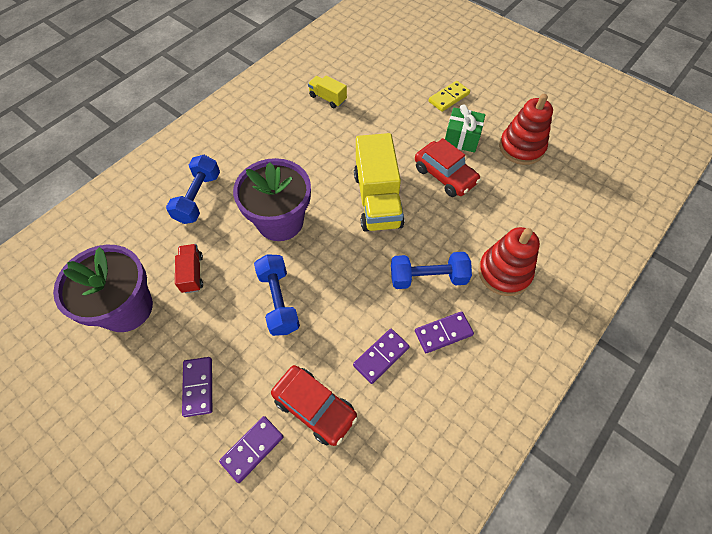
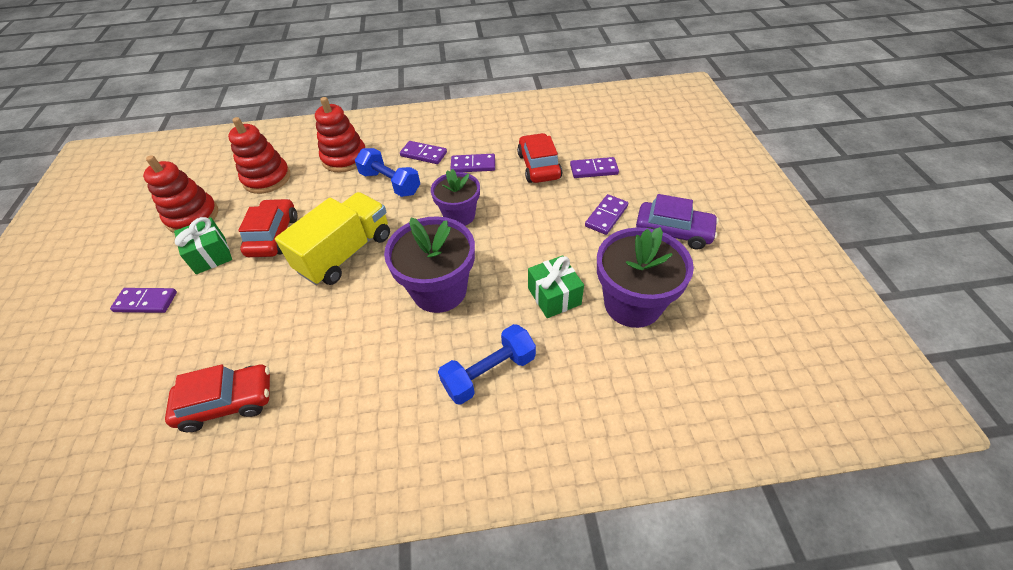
camera: 135 degrees left, 10 degrees down
red truck [175,244,203,293] -> green gift [528,255,584,318]
blue dumbbell [254,254,300,336] -> none
yellow truck [308,75,347,108] -> red car [165,365,270,432]
yellow domino [429,81,470,112] -> purple domino [110,288,177,313]
none -> red stacking toy [228,117,290,194]
none -> purple flower pot [431,169,480,226]
none -> purple car [636,194,719,250]

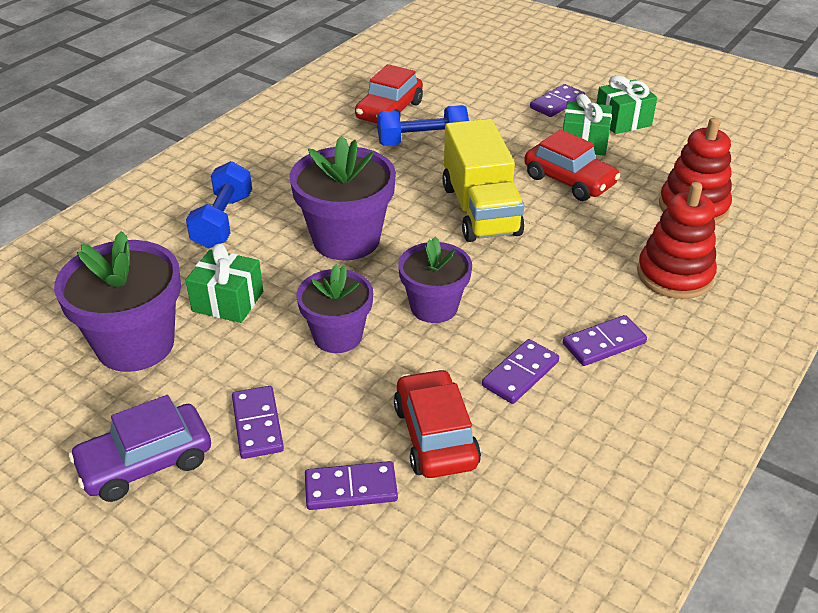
camera: 130 degrees right, 10 degrees down
red stacking toy [143,155,218,233] -> none
blue dumbbell [355,148,420,197] -> blue dumbbell moved to [377,105,469,146]
red car [517,133,562,183] -> red car turned 135 degrees counterclockwise [394,369,481,478]
purple domino [570,157,619,178] -> purple domino turned 45 degrees clockwise [305,461,398,510]
none -> purple flower pot [297,264,373,353]
none -> green gift [596,75,657,134]

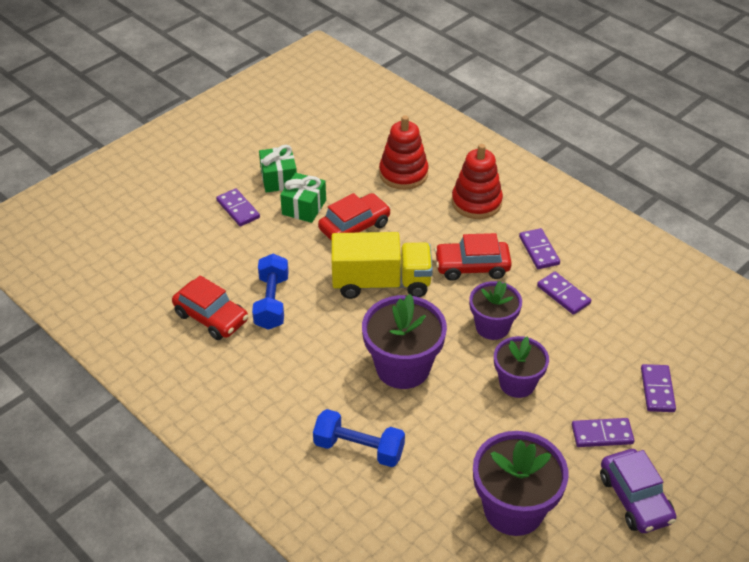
camera: 80 degrees left, 5 degrees up
green gift [185,244,263,323] -> none
red car [394,369,481,478] -> red car moved to [434,233,512,281]

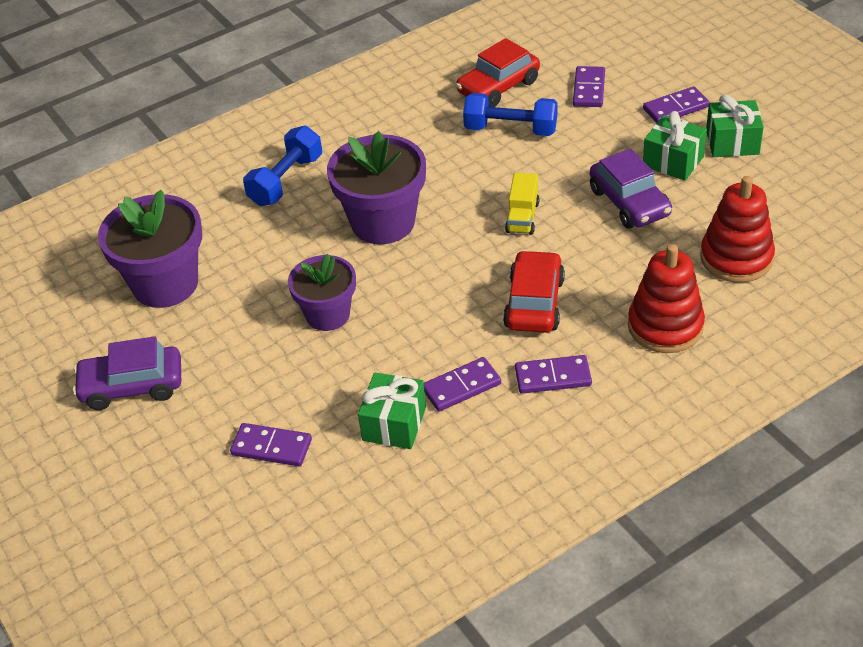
camera: 105 degrees right, 0 degrees up
red car [318,193,391,241] -> purple car [590,149,672,229]
yellow truck [331,232,433,299] -> yellow truck [505,173,539,235], size x0.49
purple flower pot [469,281,522,340] -> none
purple domino [572,418,634,447] -> purple domino moved to [573,66,605,107]
none -> green gift [358,373,426,449]

